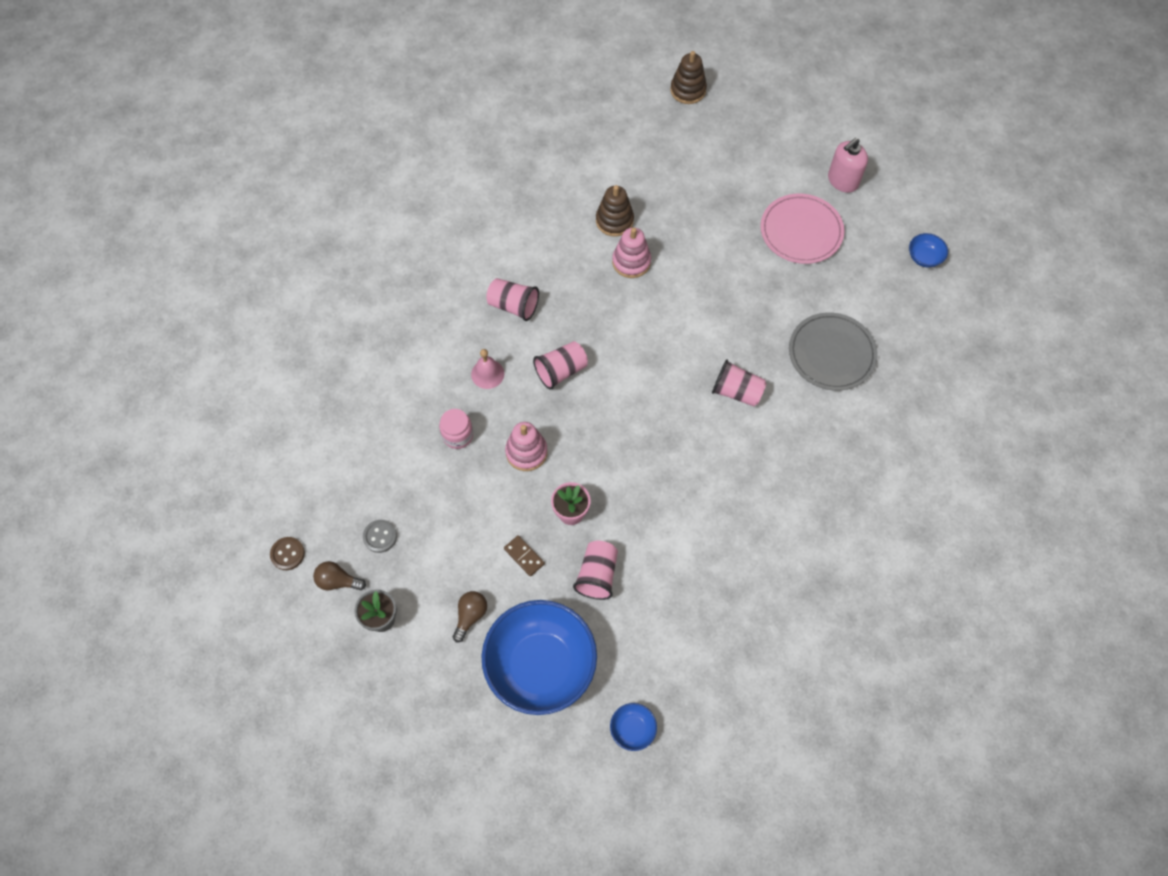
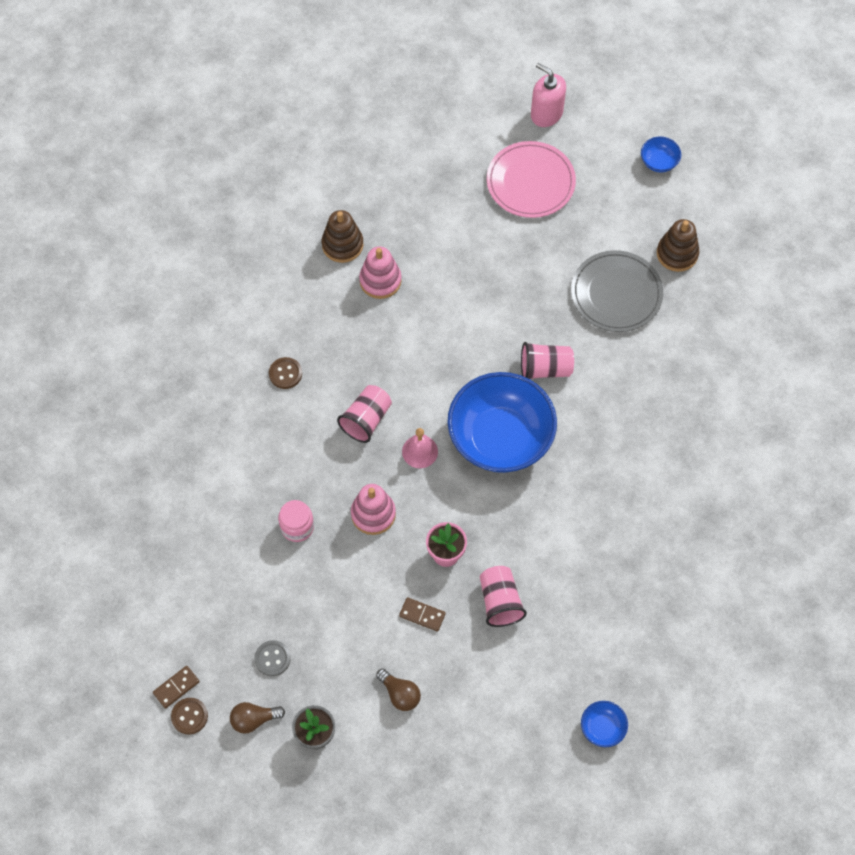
camera: 25 degrees left, 0 degrees up
brown light bulb [453,591,487,642] -> brown light bulb turned 135 degrees clockwise [376,669,421,711]
pink bell [471,349,504,389] -> pink bell moved to [402,428,438,468]
blue bowl [482,600,597,715] -> blue bowl moved to [447,372,557,473]
pink cup [486,278,539,321] -> brown button [269,357,302,389]
brown stacking toy [670,51,707,104] -> brown stacking toy moved to [657,219,699,272]
pink soap dispenser [828,138,868,193] -> pink soap dispenser turned 105 degrees clockwise [531,63,566,127]
none -> brown domino [153,666,200,708]

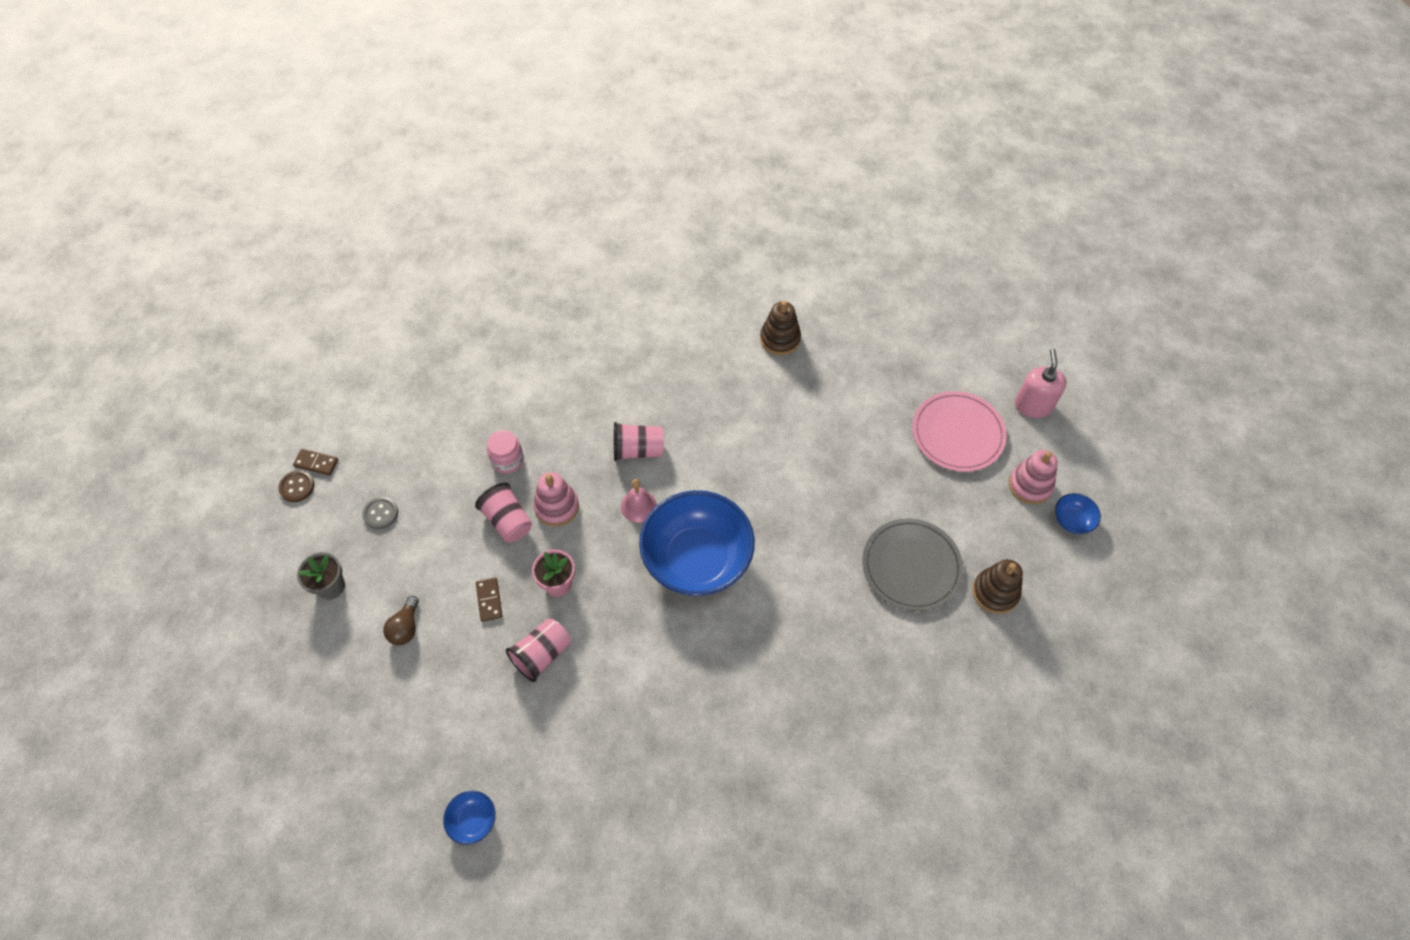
camera: 55 degrees right, 5 degrees down
brown light bulb [230,702,285,734] -> none
brown button [269,357,302,389] -> none
pink stacking toy [359,246,402,299] -> pink stacking toy moved to [1009,450,1058,504]
pink cup [521,342,574,379] -> pink cup moved to [475,483,532,542]

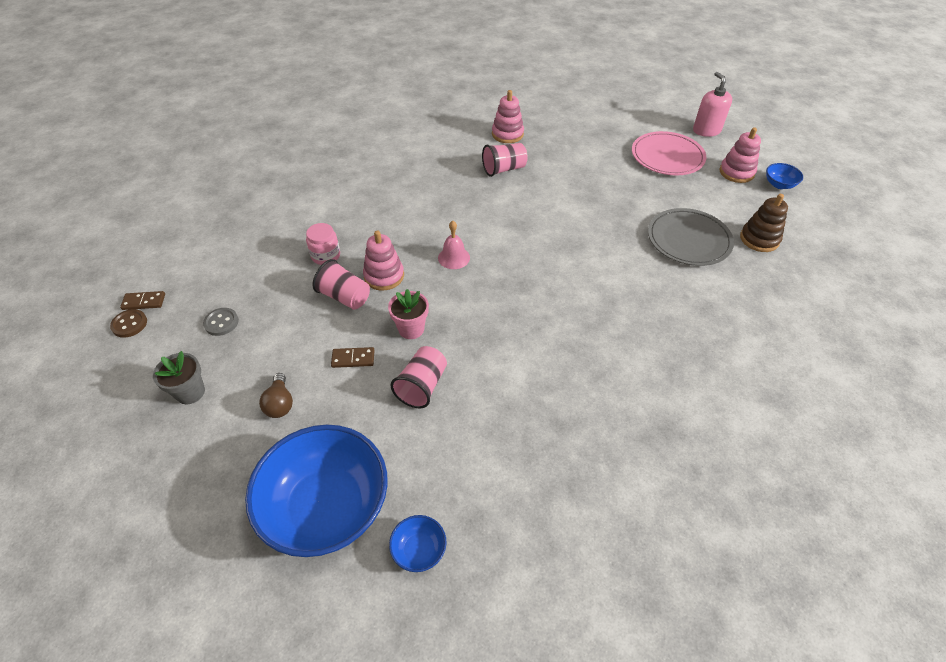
camera: 20 degrees left, 10 degrees down
brown domino [476,577,503,622] -> brown domino turned 60 degrees counterclockwise [331,347,374,368]
pink cup [614,422,664,461] -> pink cup moved to [482,143,528,177]
blue bowl [639,490,755,596] -> blue bowl moved to [245,425,388,557]
brown stacking toy [760,301,801,355] -> pink stacking toy [492,90,524,143]

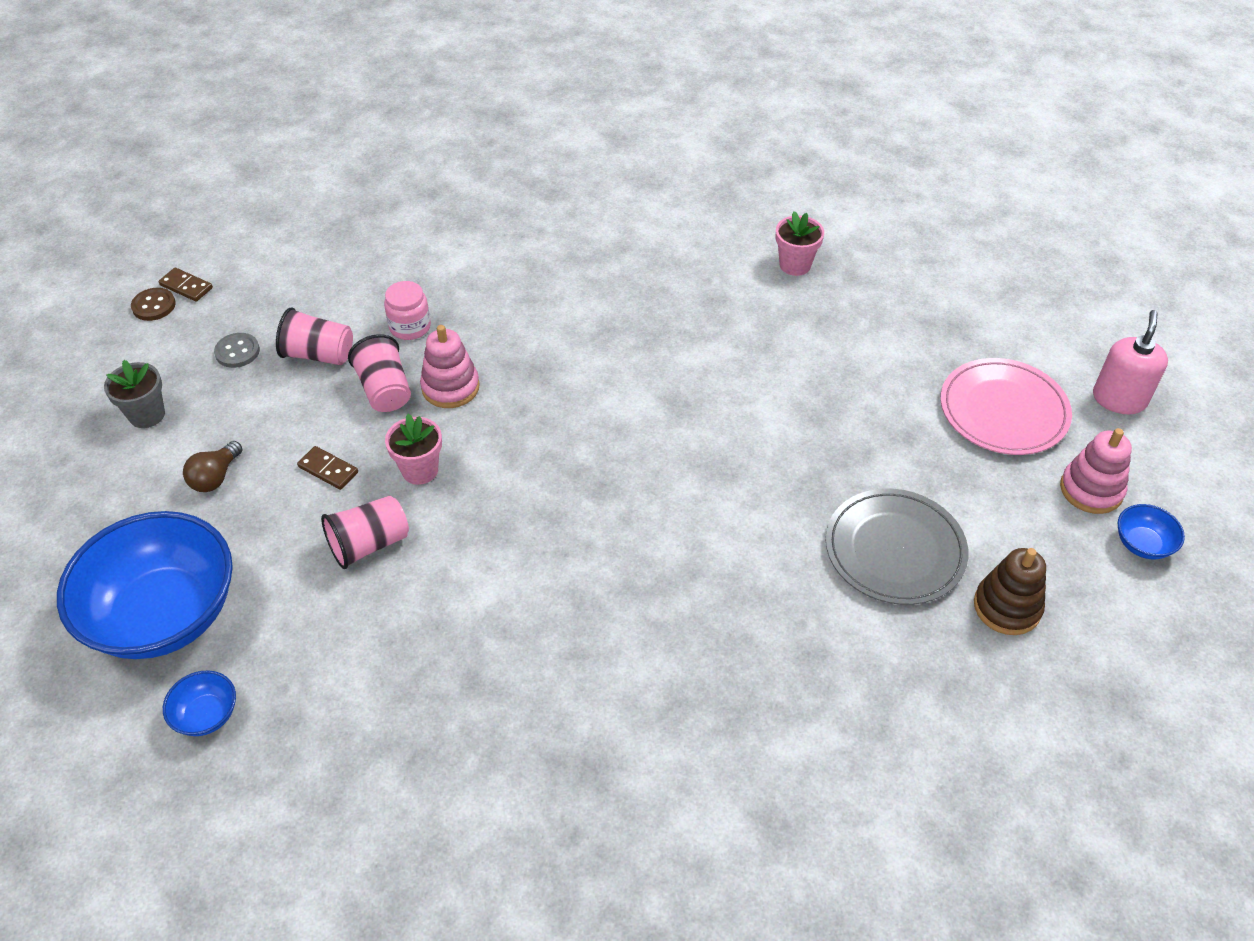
camera: 35 degrees right, 0 degrees up
pink bell [438,221,470,269] -> none
pink cup [482,143,528,177] -> pink cup moved to [276,307,353,365]
pink stacking toy [492,90,524,143] -> pink flower pot [775,211,824,276]

